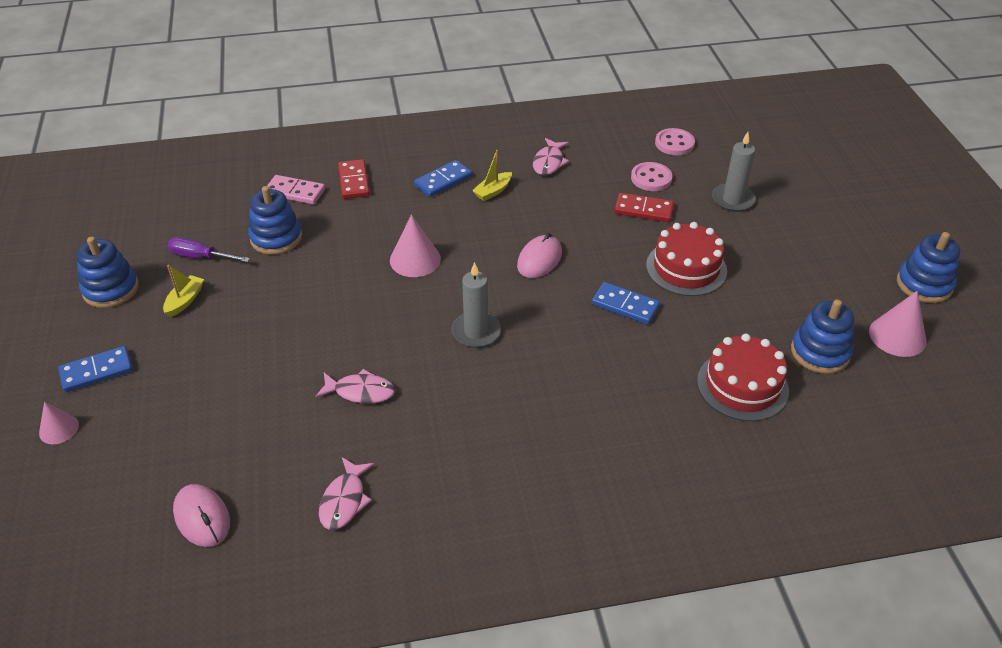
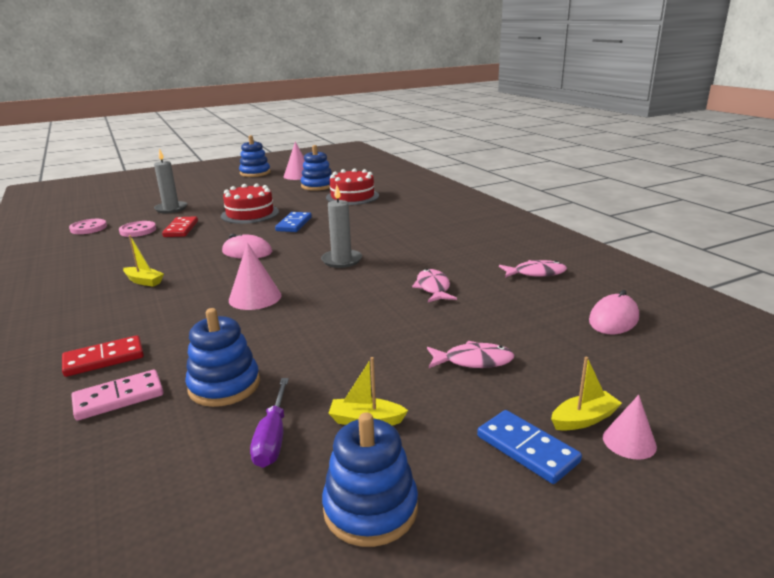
camera: 105 degrees left, 20 degrees down
pink domino [267,175,325,204] -> pink domino turned 60 degrees clockwise [71,370,163,421]
blue domino [414,160,472,197] -> none
pink fish [533,138,569,175] -> pink fish moved to [427,341,514,368]
none -> yellow boat [551,357,622,431]

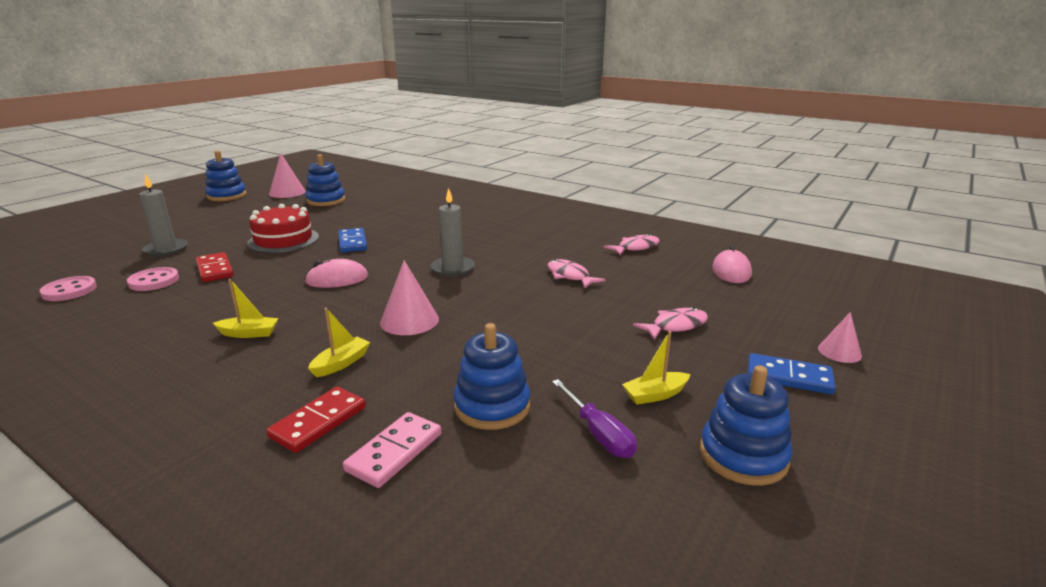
camera: 30 degrees left, 0 degrees up
red cake [326,168,379,205] -> none
yellow boat [551,357,622,431] -> yellow boat moved to [308,308,370,377]

